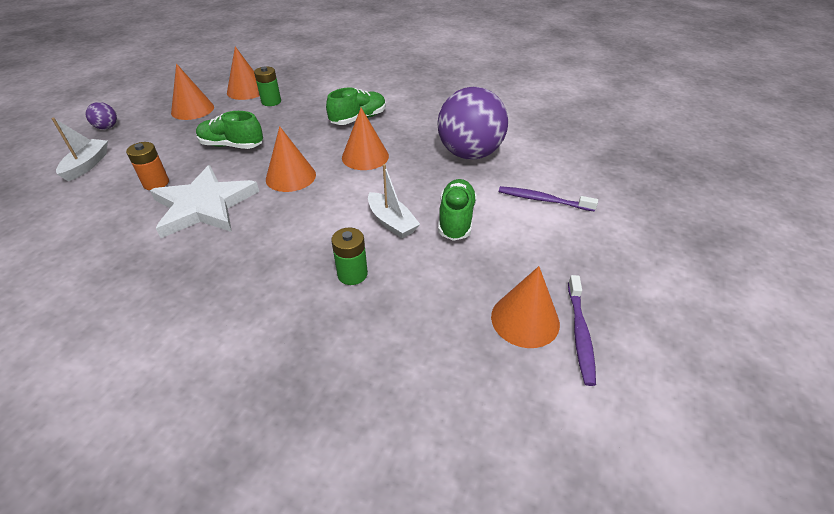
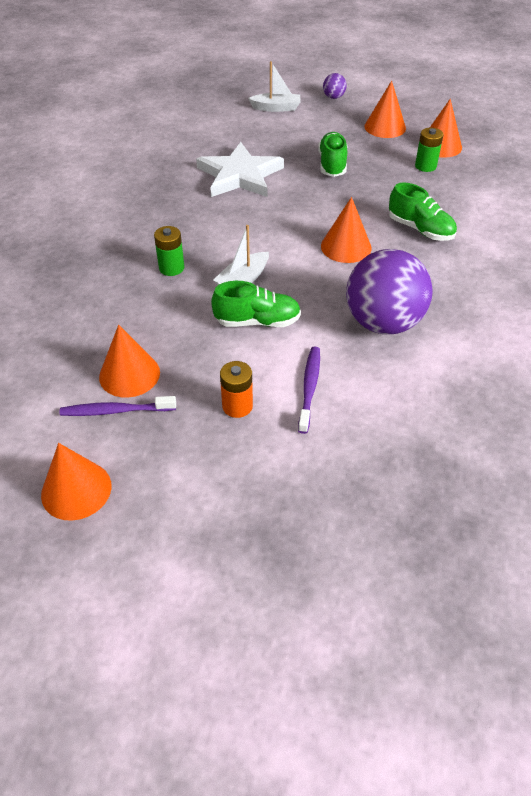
camera: 80 degrees right, 5 degrees up
orange battery [126,142,169,190] -> orange battery moved to [220,361,253,418]
orange cone [266,126,316,192] -> orange cone moved to [41,443,111,521]

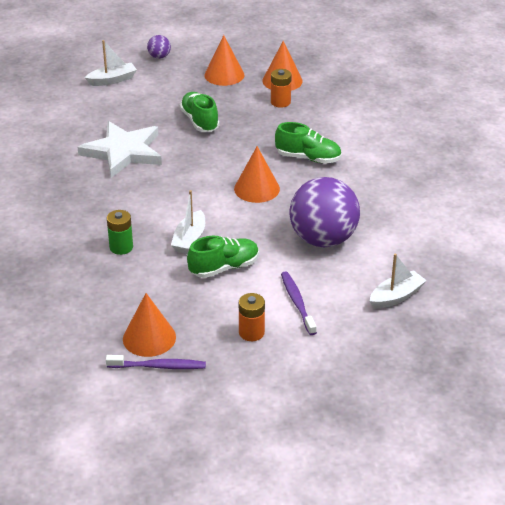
camera: 25 degrees left, 10 degrees down
orange cone [41,443,111,521] -> none
purple toothbrush [60,396,176,416] -> purple toothbrush turned 150 degrees counterclockwise [106,355,206,369]
green battery [415,128,444,172] -> orange battery [271,69,292,108]
none -> white boat [370,254,427,309]

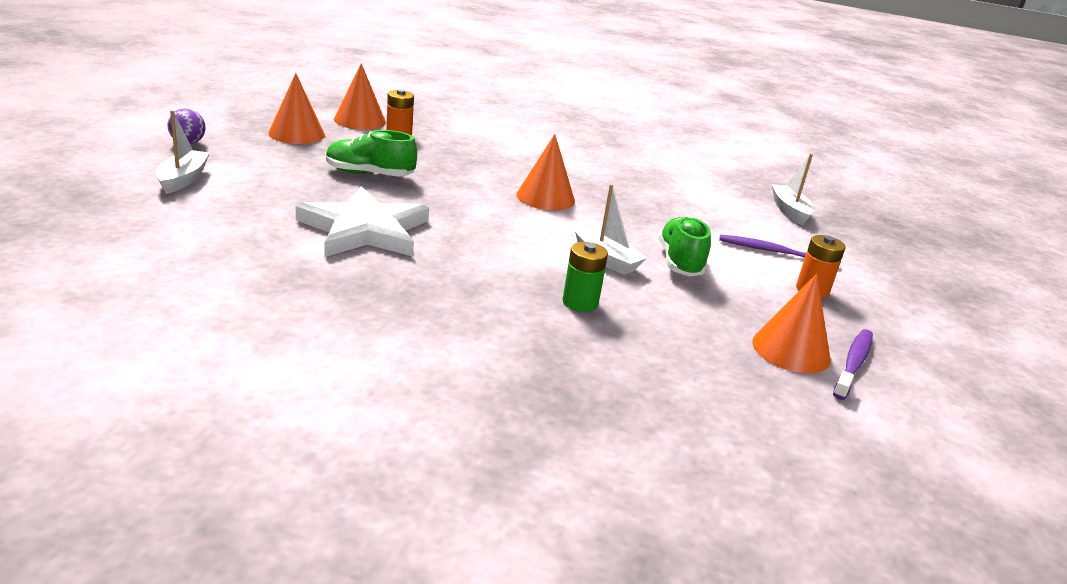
camera: 65 degrees left, 10 degrees down
green shoe [275,122,342,164] -> none
purple ball [289,177,360,247] -> none

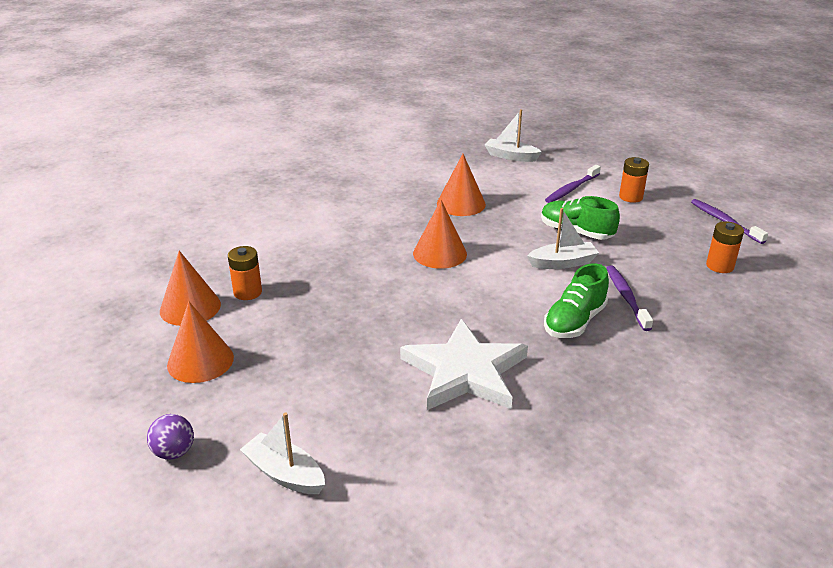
camera: 55 degrees left, 5 degrees up
green shoe [326,130,417,177] -> green shoe moved to [544,263,609,338]
green battery [562,242,608,312] -> purple toothbrush [606,265,653,331]
orange cone [752,274,831,373] -> orange cone moved to [437,154,486,216]
none -> orange battery [706,221,744,273]

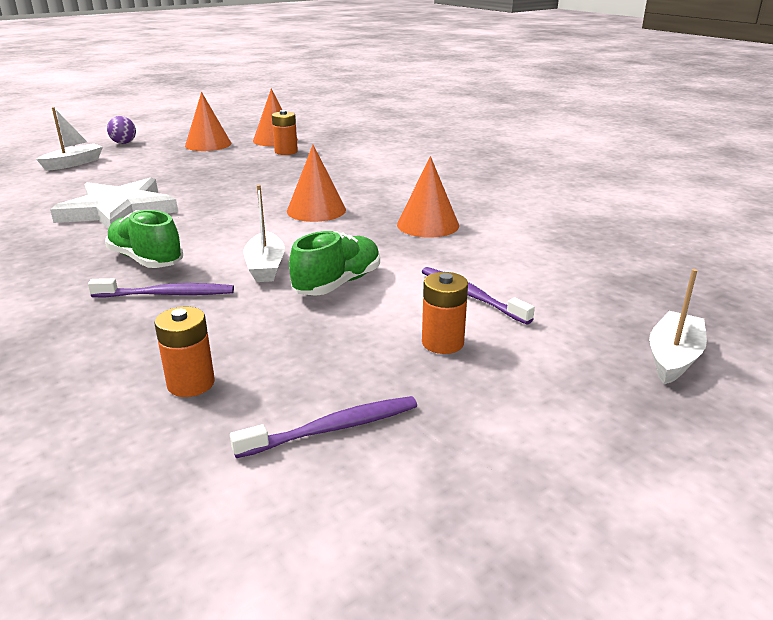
camera: 95 degrees right, 5 degrees down
white boat [485,110,542,162] -> white boat moved to [649,269,707,384]

